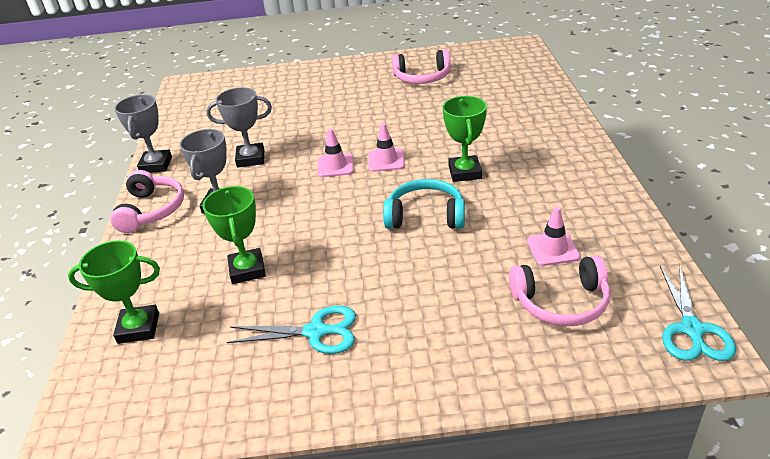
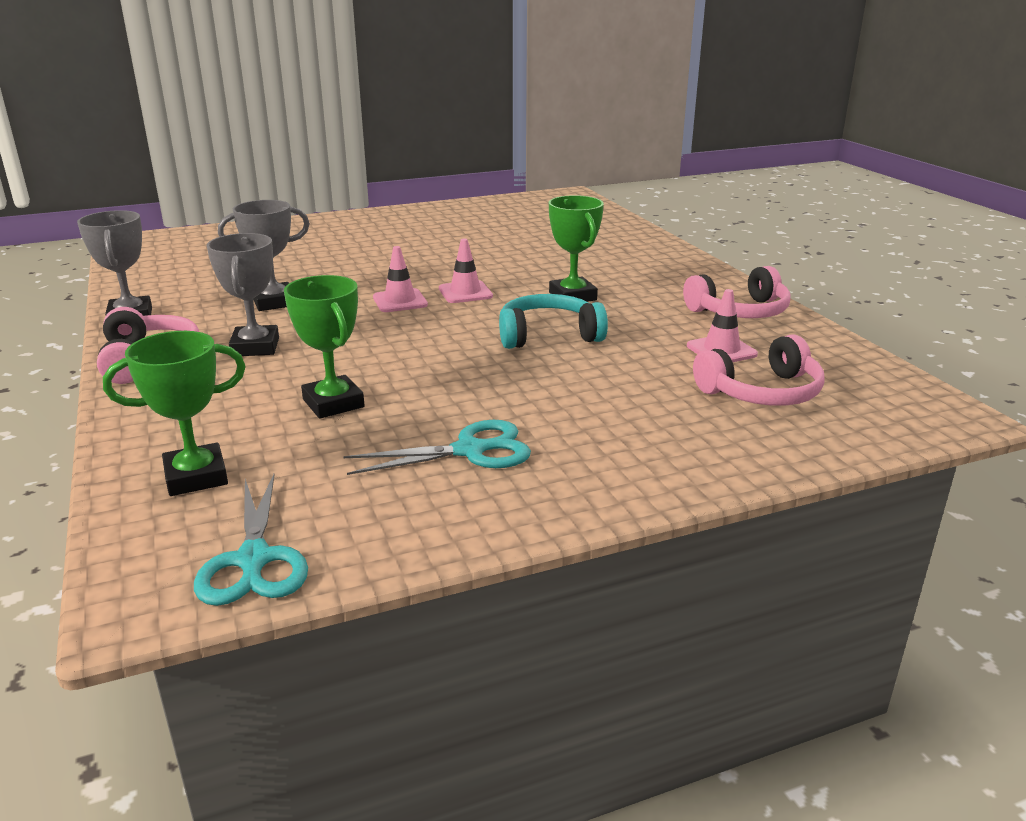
camera: 20 degrees left, 10 degrees down
pink headphones [392,49,451,84] -> pink headphones moved to [683,266,791,318]
turquoise scissors [660,264,736,361] -> turquoise scissors moved to [194,474,308,606]

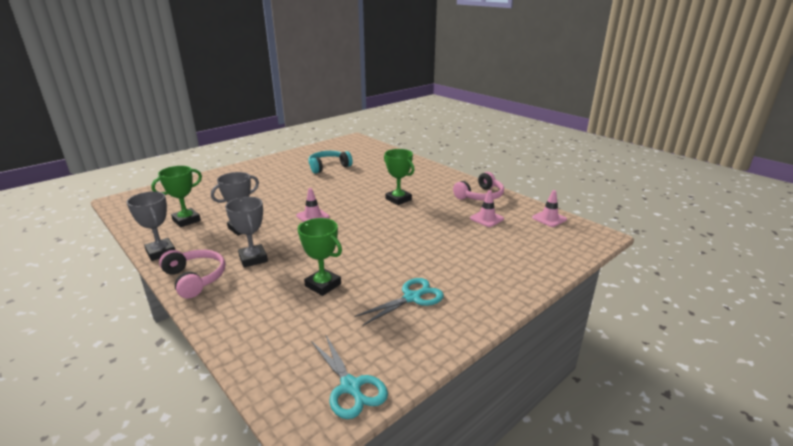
camera: 20 degrees left, 0 degrees up
green trophy [103,331,246,496] -> green trophy moved to [151,166,202,227]
pink traffic cone [439,239,493,303] -> pink traffic cone moved to [532,190,567,227]
turquoise headphones [499,294,608,349] -> turquoise headphones moved to [308,151,353,174]
pink headphones [693,335,825,406] -> none

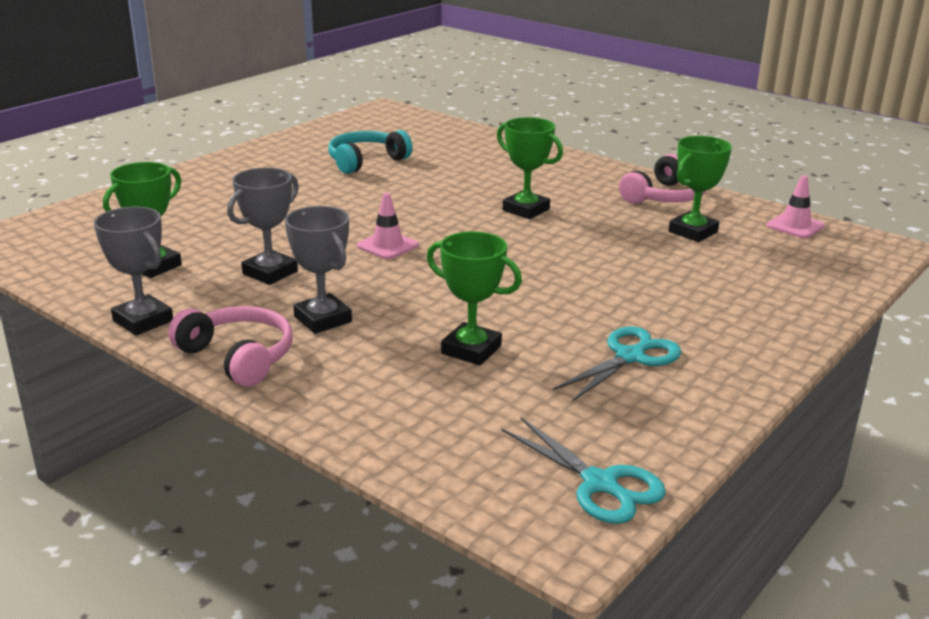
camera: 10 degrees left, 0 degrees up
pink traffic cone [470,190,504,227] -> green trophy [669,136,732,242]

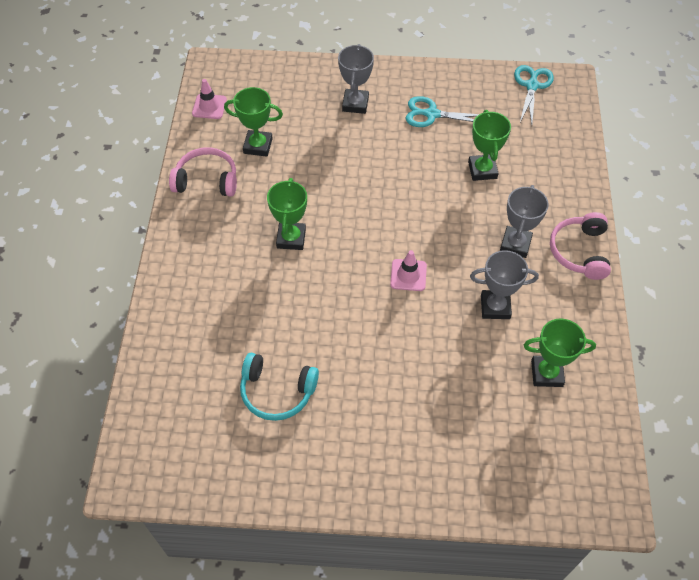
camera: 125 degrees left, 30 degrees up
grey trophy [94,207,173,336] -> grey trophy moved to [338,44,374,114]

